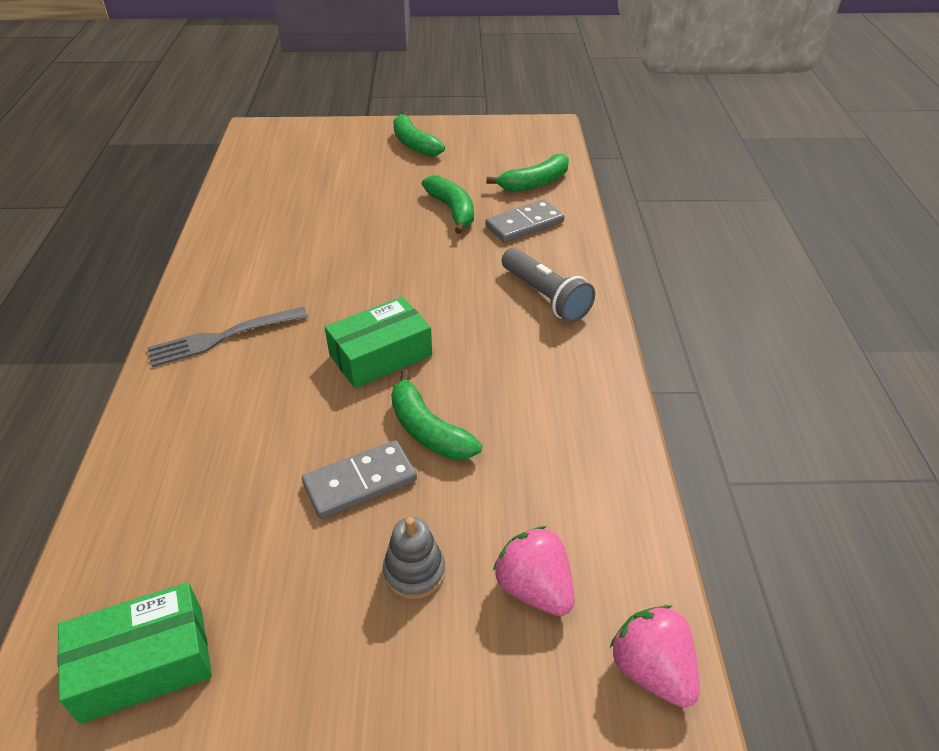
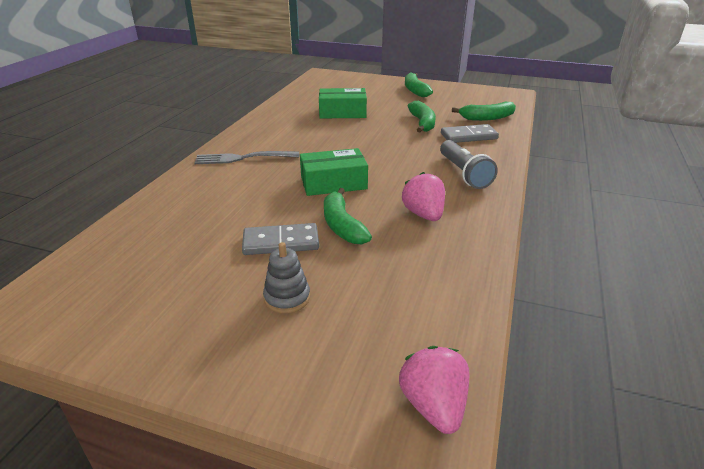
camera: 20 degrees right, 10 degrees down
green box [58,582,212,724] -> green box moved to [319,88,367,118]
pink strawberry [493,526,574,616] -> pink strawberry moved to [402,172,445,221]

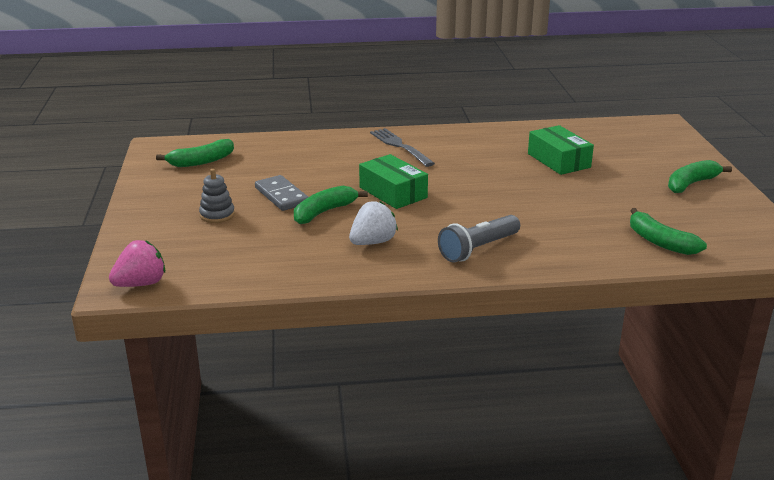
camera: 65 degrees right, 5 degrees down
pink strawberry [402,172,445,221] -> white strawberry [349,201,398,245]
green banana [408,101,436,132] -> green banana moved to [156,139,234,167]
grey domino [441,124,499,143] -> none

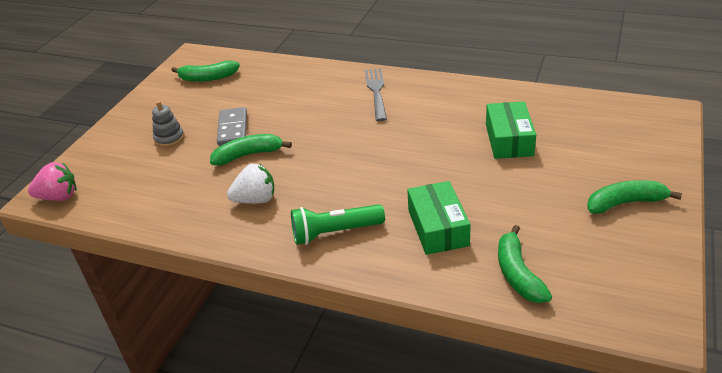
camera: 30 degrees right, 10 degrees up
green box [359,154,428,209] -> green box moved to [407,181,471,255]
grey flashlight [438,215,520,263] -> green flashlight [291,204,385,245]

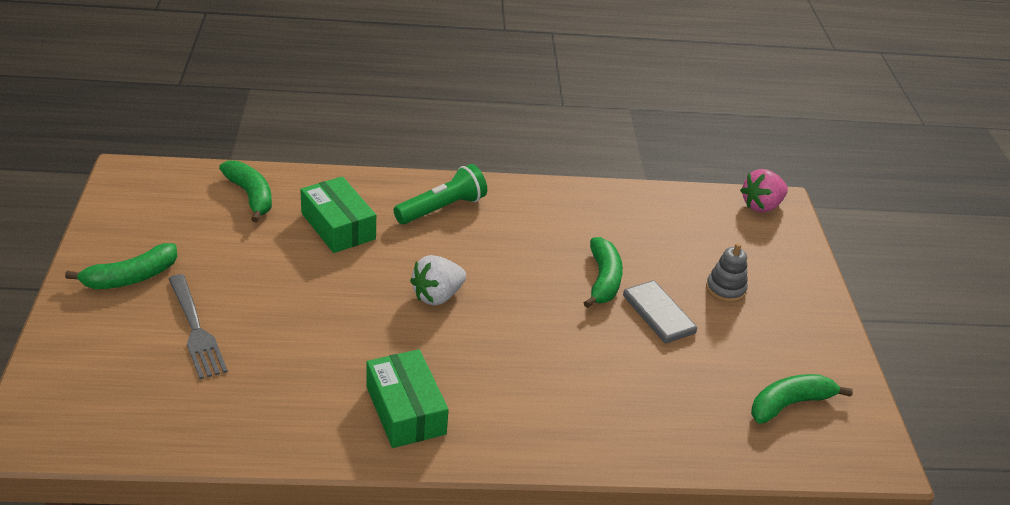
camera: 150 degrees right, 0 degrees up
green banana [210,134,292,165] -> green banana turned 45 degrees counterclockwise [584,237,623,308]
white strawberry [227,164,275,204] -> white strawberry moved to [410,255,466,306]
grey fork [365,68,387,122] -> grey fork moved to [168,274,228,379]
green box [486,101,536,159] -> green box moved to [366,349,449,448]

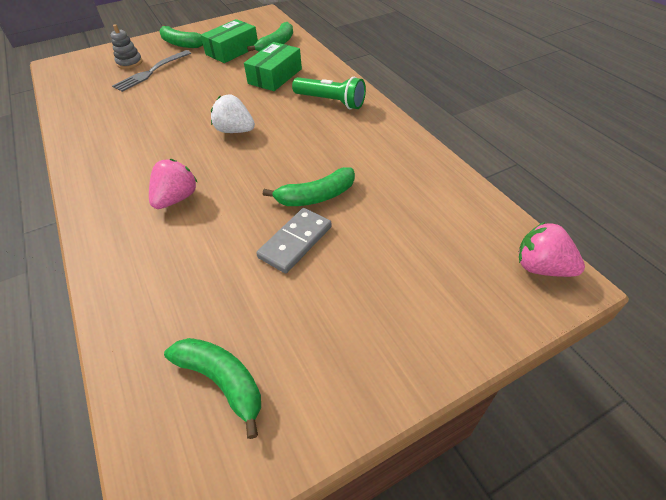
camera: 70 degrees right, 10 degrees up
green box [366,349,449,448] -> green box moved to [201,19,258,63]
grey stacking toy [706,243,748,302] -> grey stacking toy moved to [111,24,142,69]
none -> pink strawberry [149,159,198,209]

